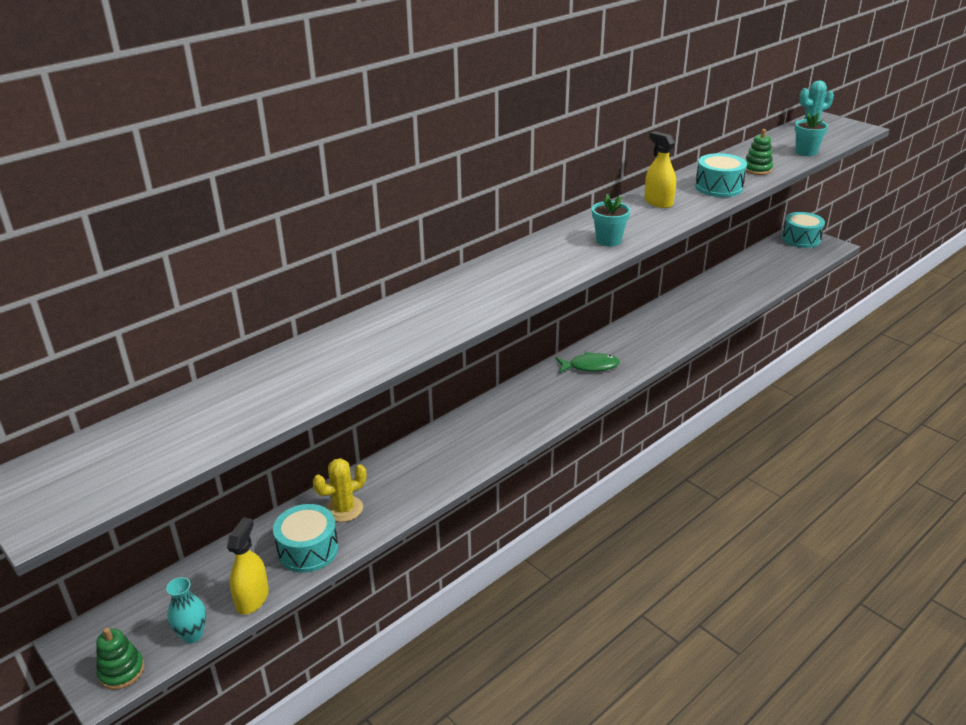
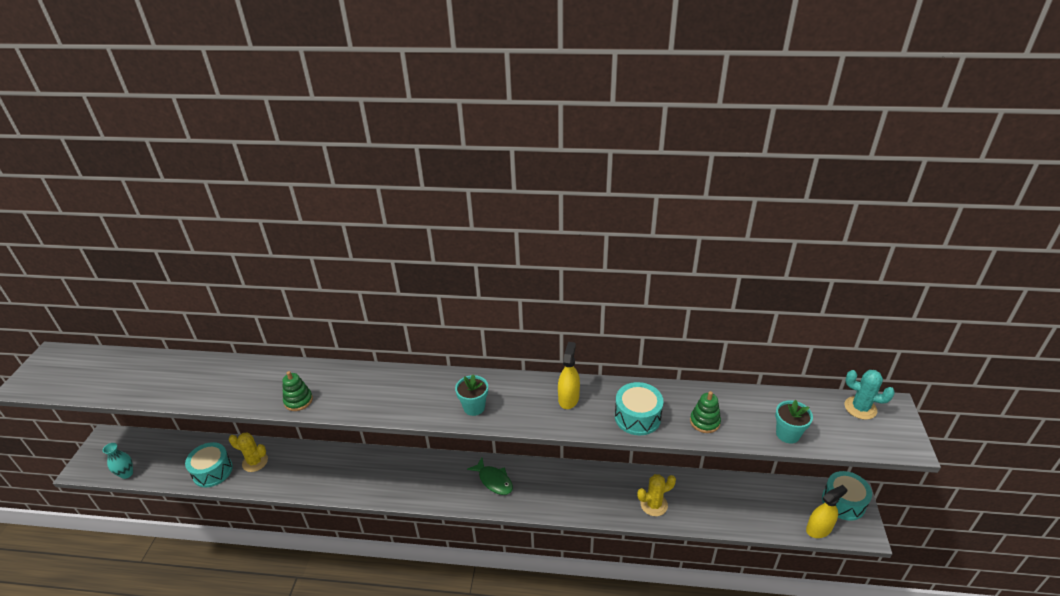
camera: 50 degrees right, 5 degrees up
green stacking toy [96,627,144,690] -> green stacking toy moved to [282,371,313,411]
yellow spray bottle [227,517,269,615] -> yellow spray bottle moved to [806,485,847,538]
none -> yellow cactus [637,474,676,516]

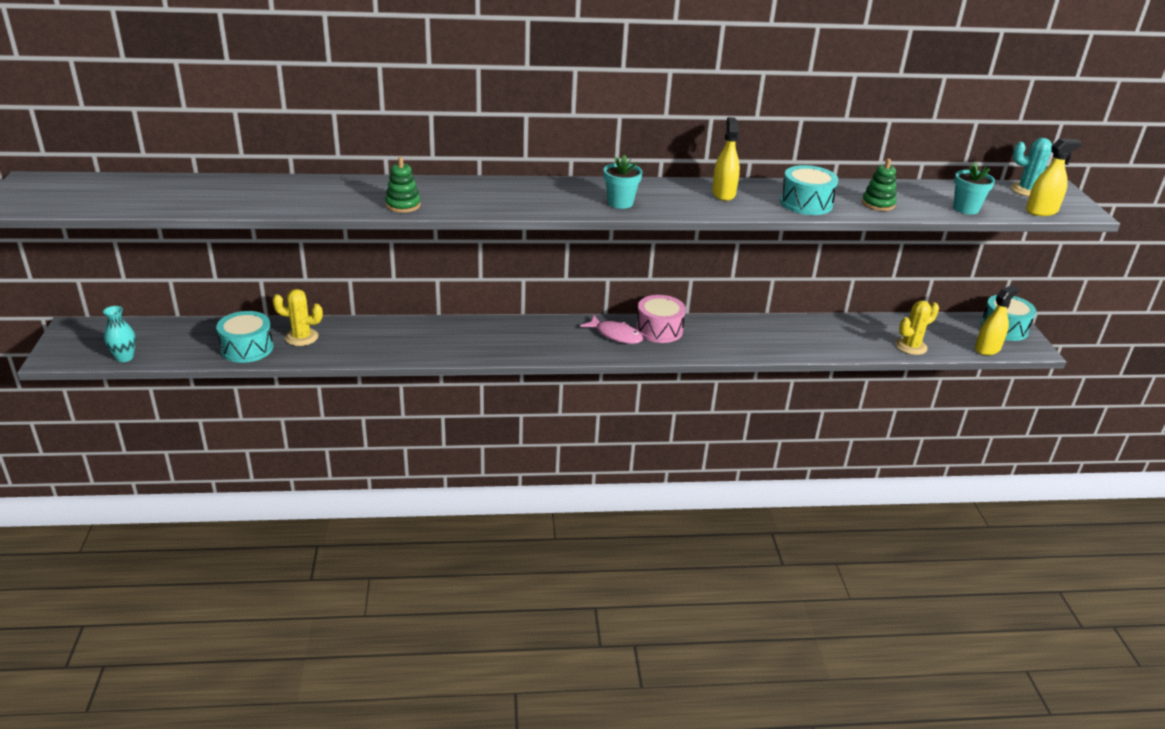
camera: 15 degrees left, 5 degrees down
green fish [467,458,513,495] -> pink fish [580,315,643,344]
yellow cactus [637,474,676,516] -> yellow cactus moved to [895,300,939,355]
none -> pink drum [636,295,686,343]
none -> yellow spray bottle [1026,139,1082,216]

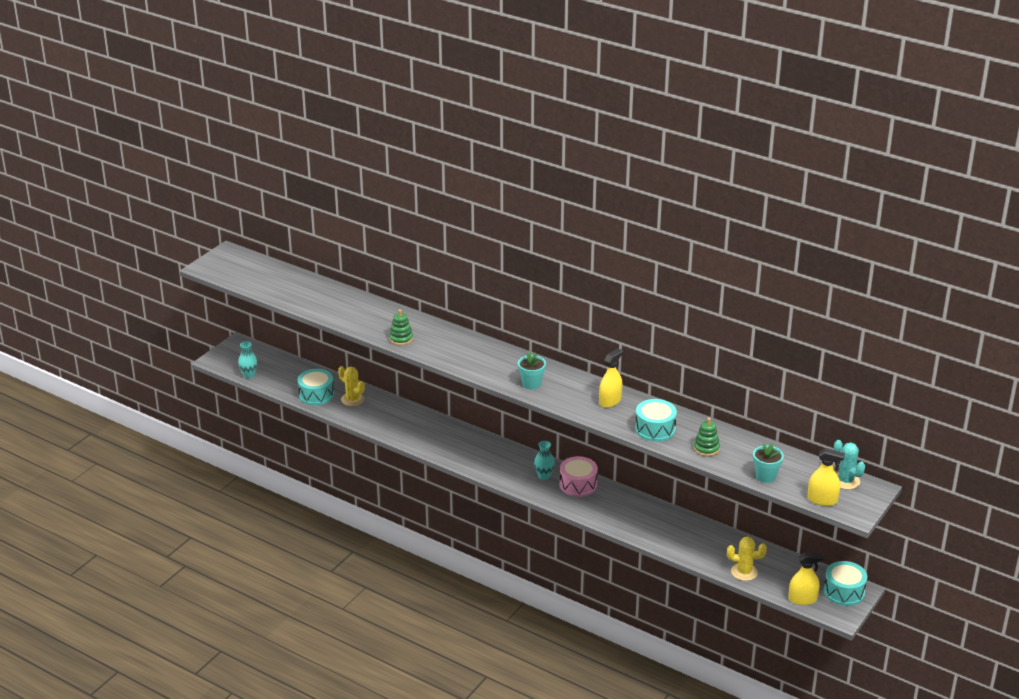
camera: 40 degrees right, 0 degrees up
pink fish [580,315,643,344] -> turquoise vase [534,441,555,480]

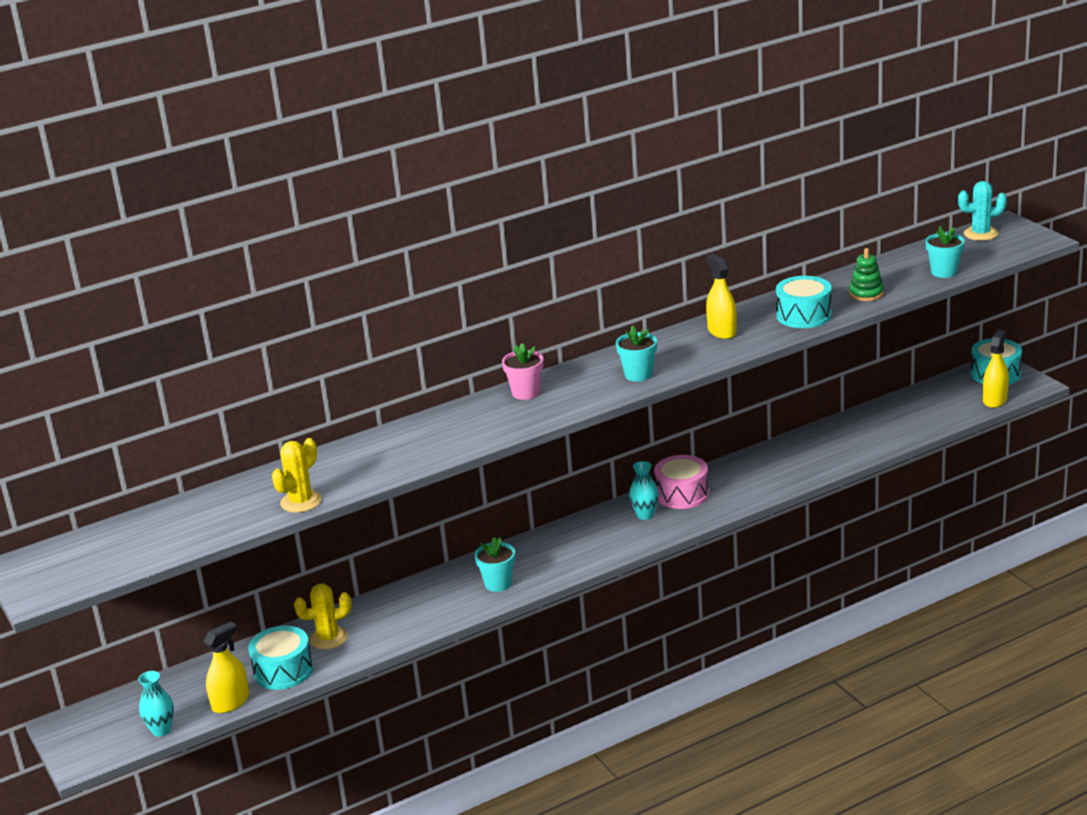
camera: 60 degrees left, 5 degrees down
green stacking toy [389,309,413,346] -> none
yellow cactus [727,537,767,581] -> yellow cactus moved to [272,438,322,513]
yellow spray bottle [808,448,845,506] -> yellow spray bottle moved to [204,621,249,713]
none -> turquoise flower pot [474,537,515,592]
none -> pink flower pot [502,343,544,400]

